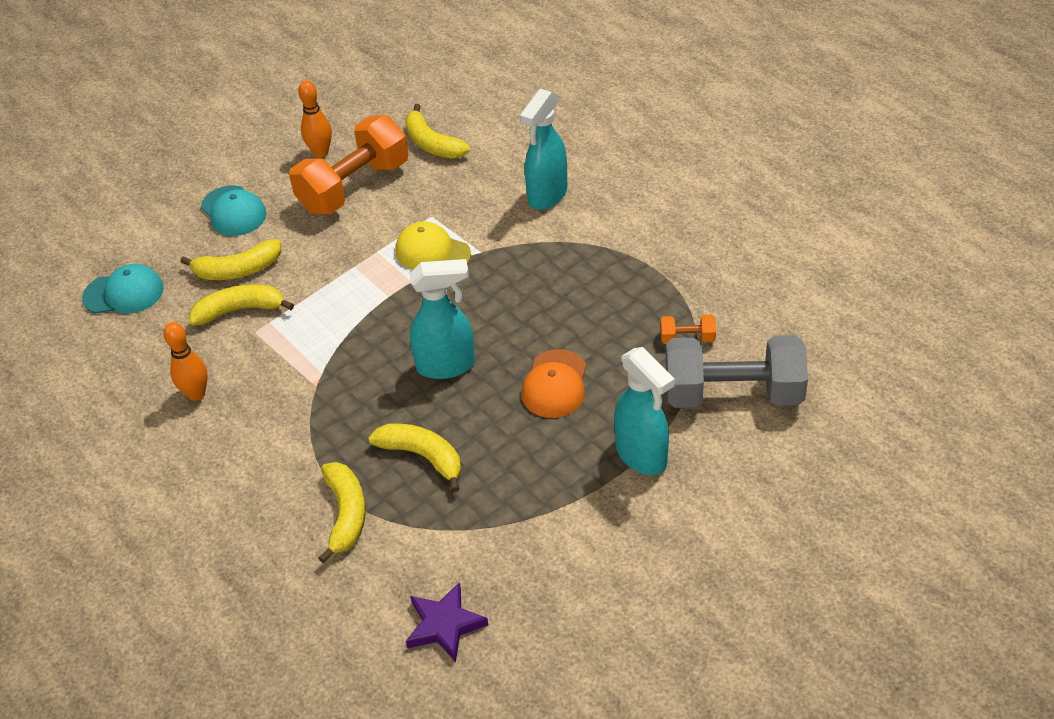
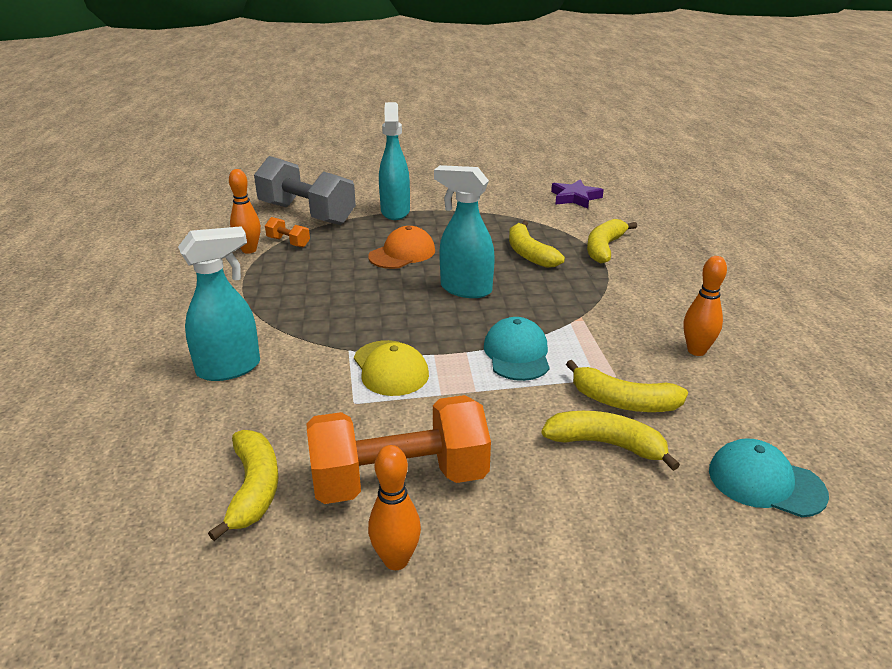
camera: 150 degrees left, 15 degrees down
turquoise cap [201,185,267,236] -> turquoise cap moved to [484,317,550,381]
none -> orange bowling pin [229,169,261,254]

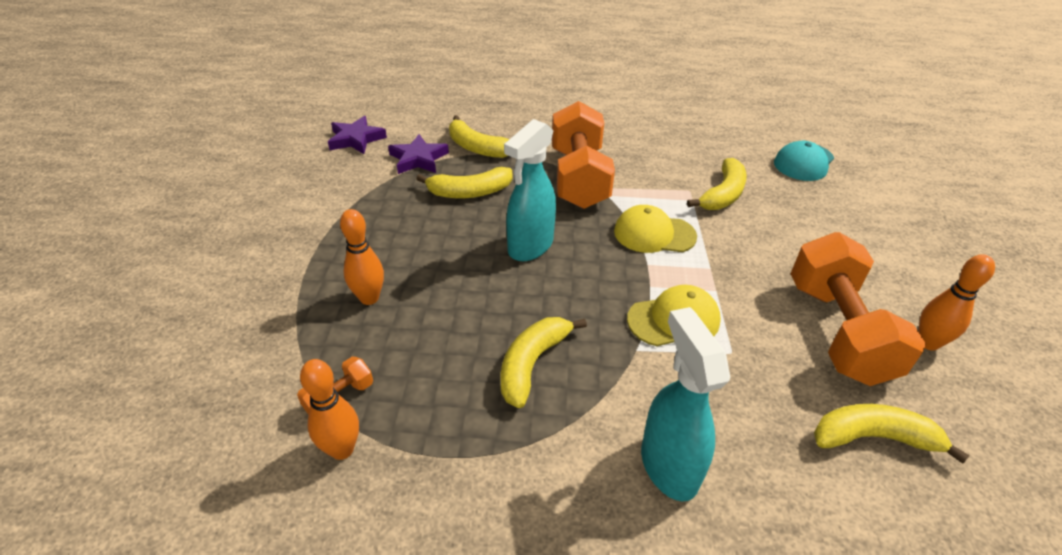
camera: 80 degrees left, 10 degrees up
grey dumbbell [254,156,356,225] -> none
orange cap [368,226,435,269] -> none
turquoise spray bottle [379,102,410,220] -> none
turquoise cap [484,317,550,381] -> yellow cap [614,205,697,253]
yellow banana [542,411,680,471] -> yellow banana moved to [501,317,587,408]
orange bowling pin [683,256,727,356] -> orange bowling pin moved to [340,209,384,305]
none -> purple star [388,134,449,174]
none -> orange dumbbell [552,101,615,209]

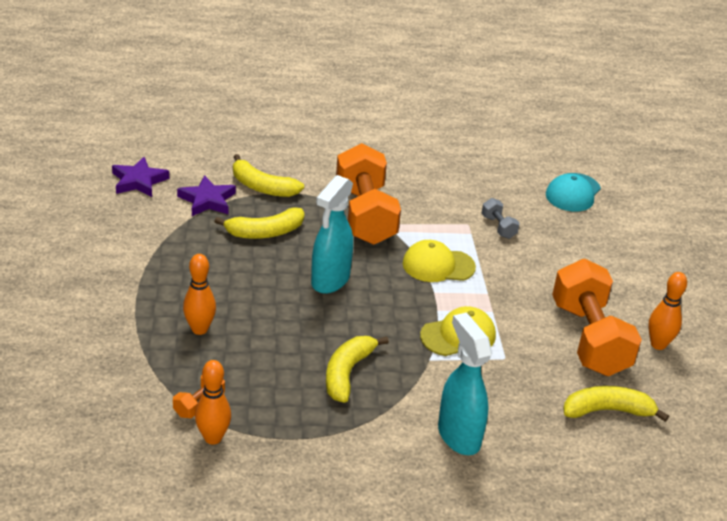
camera: 10 degrees left, 5 degrees down
yellow banana [687,158,747,210] -> grey dumbbell [481,198,520,239]

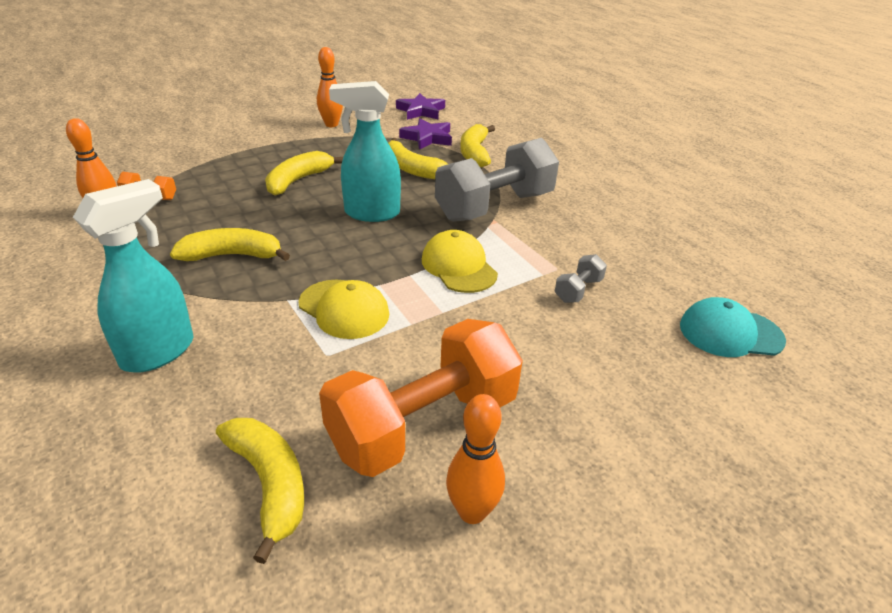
camera: 65 degrees right, 0 degrees up
orange bowling pin [183,254,216,335] -> orange bowling pin moved to [317,47,343,127]
orange dumbbell [336,143,401,245] -> grey dumbbell [435,138,559,222]
none -> yellow banana [265,151,343,195]

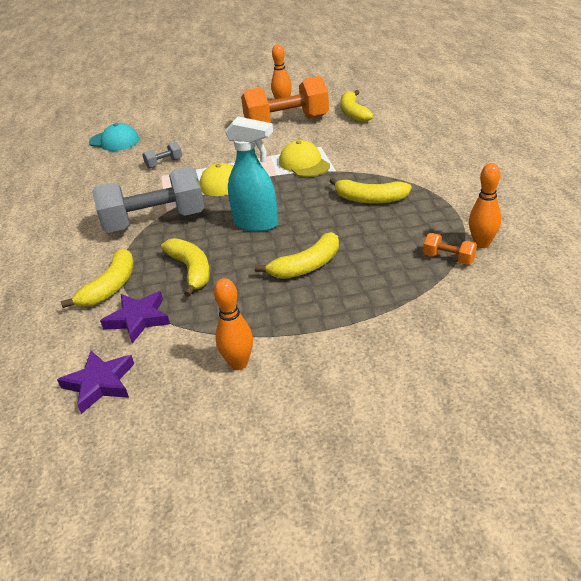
camera: 155 degrees left, 0 degrees up
turquoise spray bottle [73,179,193,373] -> none

